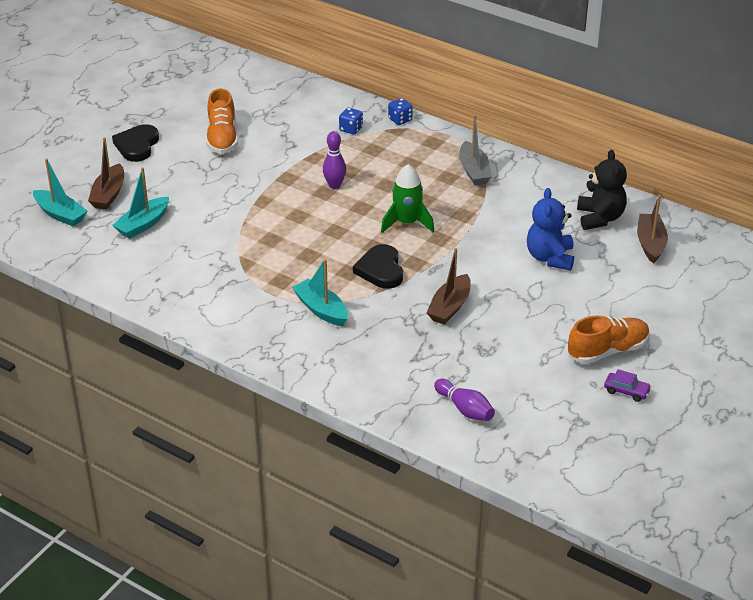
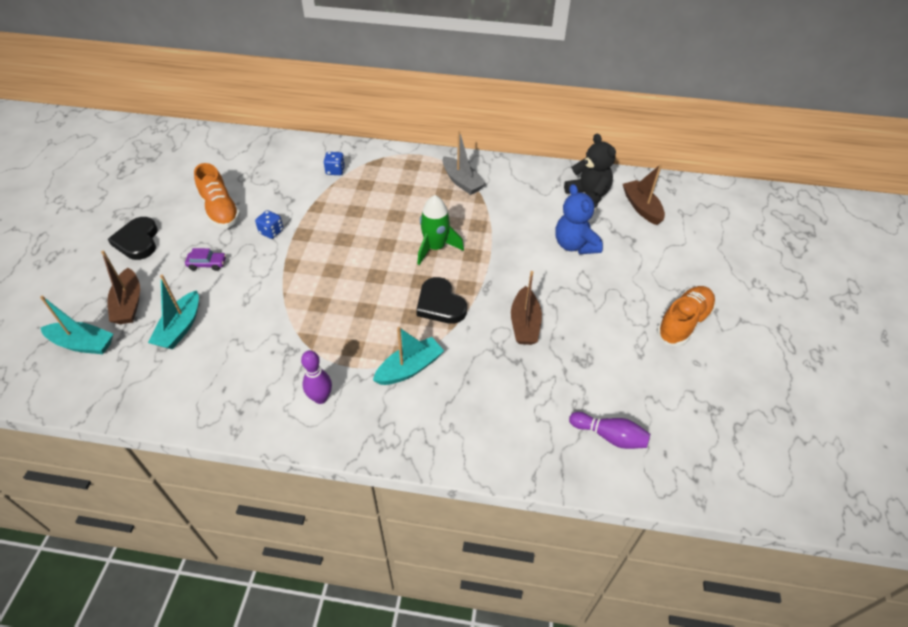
camera: 25 degrees left, 10 degrees up
turquoise boat [292,259,348,326] -> turquoise boat turned 120 degrees clockwise [373,327,444,385]
purple bowling pin [323,131,346,189] -> purple bowling pin moved to [301,350,332,404]
blue dice [388,98,413,125] -> blue dice moved to [255,210,283,239]
purple car [604,369,651,402] -> purple car moved to [185,248,226,271]

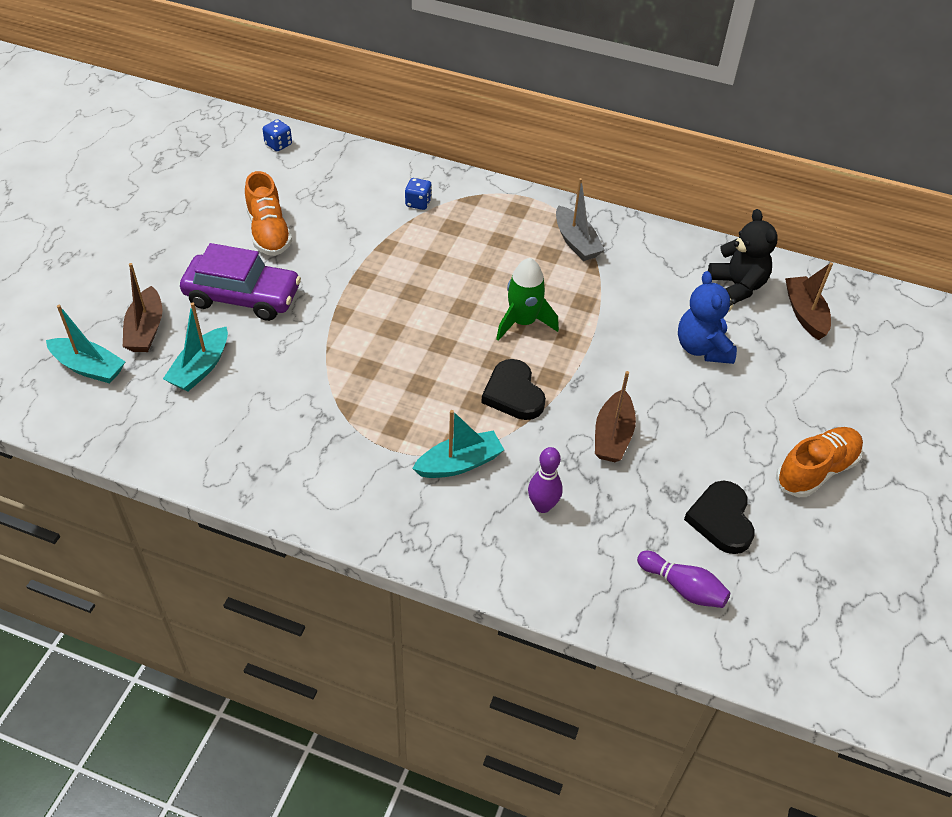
camera: 10 degrees right, 0 degrees up
black heart [108,217,158,260] -> black heart moved to [684,481,755,554]
purple car [185,248,226,271] -> purple car [180,243,301,321], size x2.41
blue dice [255,210,283,239] -> blue dice moved to [263,119,292,151]
purple bowling pin [301,350,332,404] -> purple bowling pin moved to [528,447,563,513]

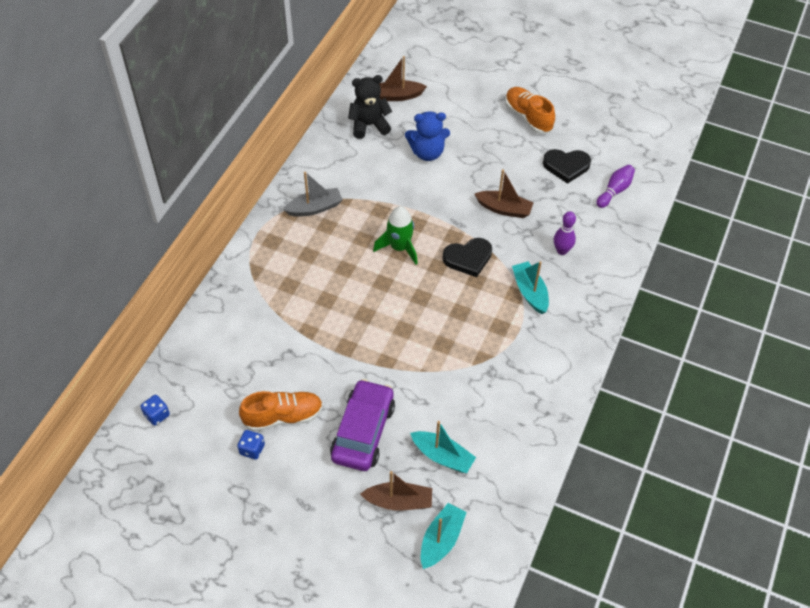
camera: 85 degrees left, 5 degrees up
blue dice [405,178,432,210] -> blue dice moved to [237,430,265,459]

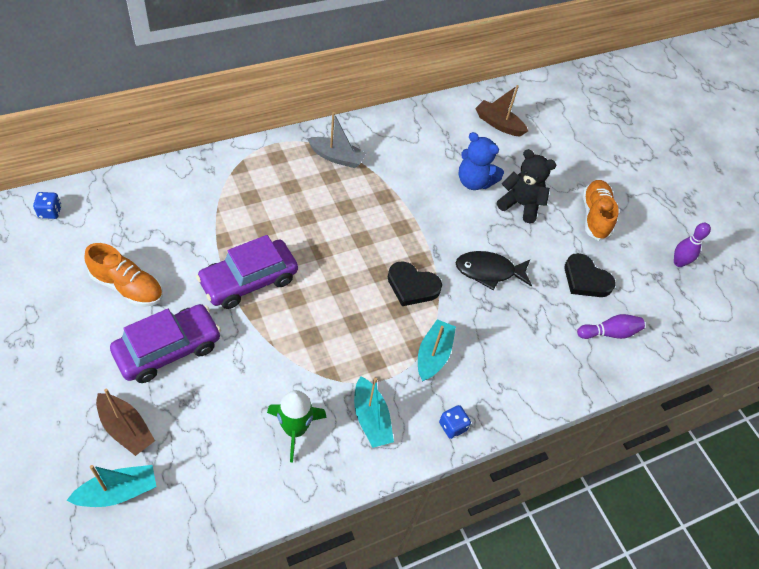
camera: 35 degrees right, 0 degrees up
blue dice [237,430,265,459] -> blue dice moved to [439,405,471,439]
black teddy bear [348,75,392,139] -> black teddy bear moved to [497,149,556,223]
green rocket [373,206,418,265] -> green rocket moved to [267,390,327,462]
turquoise boat [410,421,476,473] -> turquoise boat moved to [354,376,394,448]
brown boat [474,169,534,218] -> black fish [456,251,532,290]
purple bowling pin [554,211,576,255] -> purple bowling pin moved to [674,223,711,267]
none -> purple car [196,235,298,309]

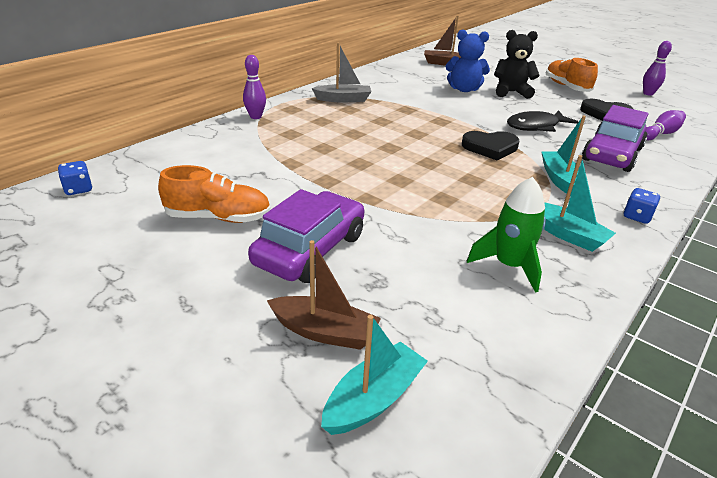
camera: 20 degrees left, 20 degrees down
purple car [196,235,298,309] -> purple car moved to [582,105,649,172]
none -> purple bowling pin [243,55,266,119]

